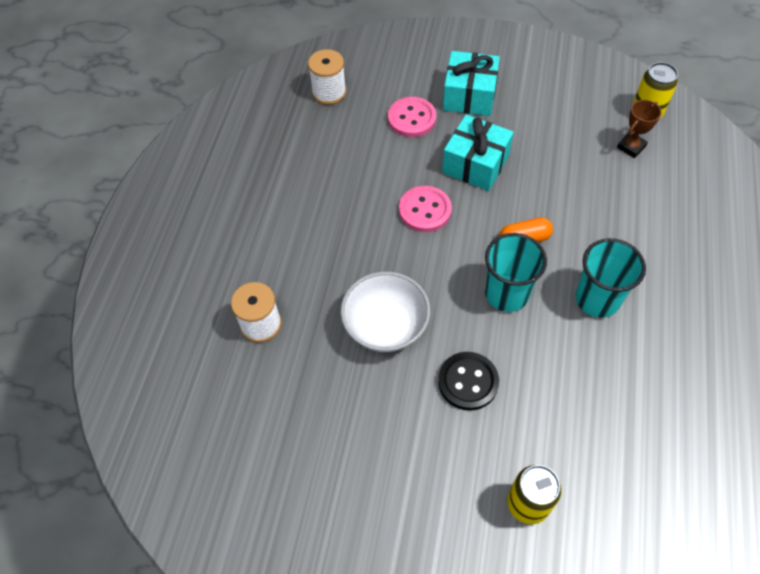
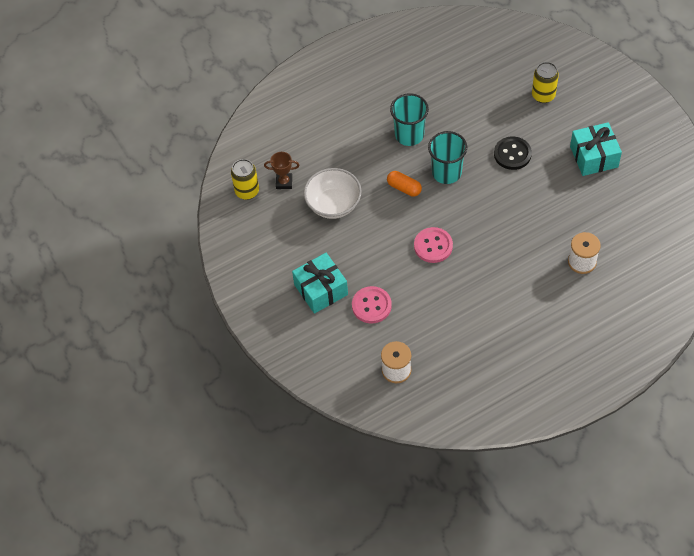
camera: 130 degrees left, 0 degrees up
white bowl [341,272,430,352] -> white bowl moved to [304,168,362,219]
turquoise gift [442,114,514,191] -> turquoise gift moved to [570,122,622,176]

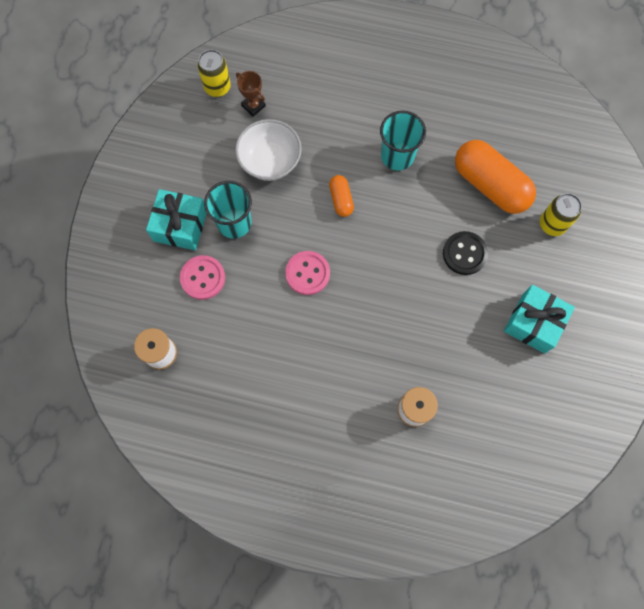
camera: 40 degrees right, 15 degrees up
turquoise cup [428,131,467,184] -> turquoise cup moved to [204,181,252,239]
none -> orange capsule [455,140,536,214]

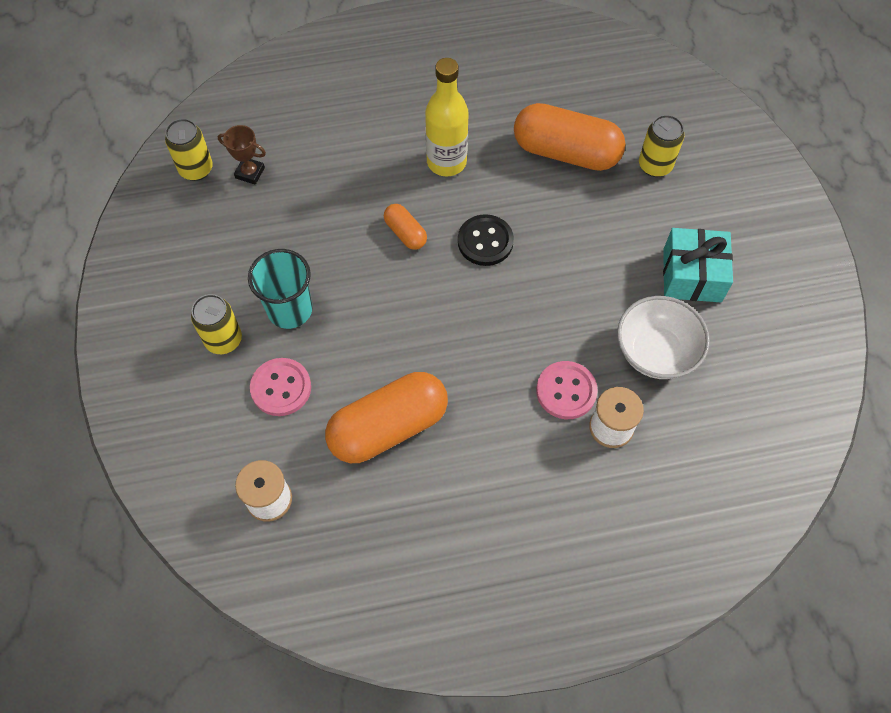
camera: 25 degrees left, 10 degrees down
turquoise gift [146,189,207,250] -> yellow can [191,294,242,354]
white bowl [235,119,302,181] -> white bowl moved to [617,296,710,379]
pink button [285,251,330,295] -> pink button moved to [536,361,598,419]
turquoise cup [380,111,426,171] -> yellow bottle [425,58,469,176]
black button [443,231,488,275] -> black button moved to [458,214,514,266]
none -> orange capsule [325,372,448,463]

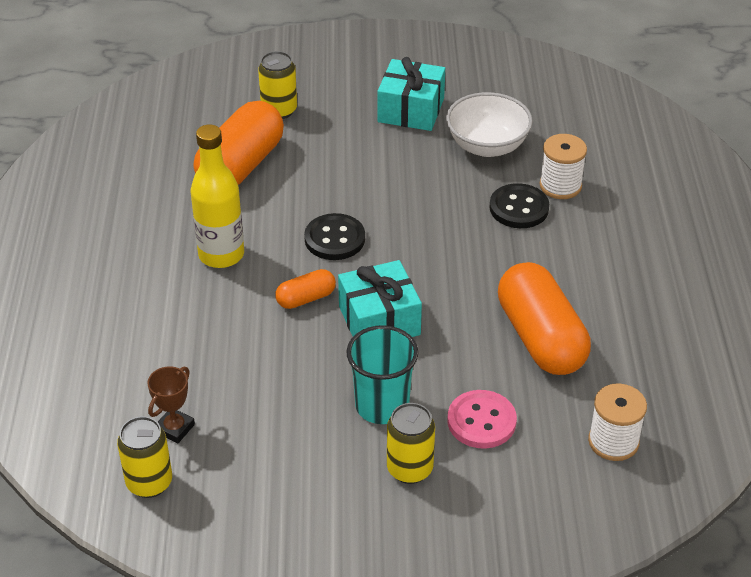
camera: 80 degrees left, 20 degrees down
pink button [536,361,598,419] -> black button [489,183,549,228]
none -> turquoise gift [338,260,422,337]

